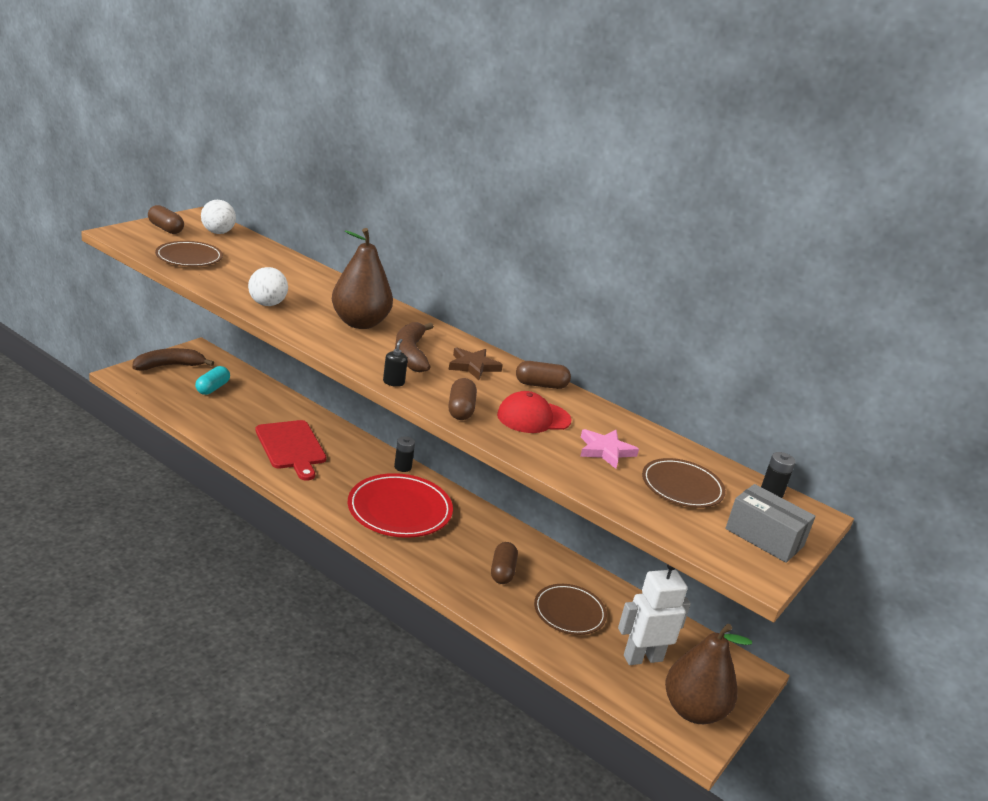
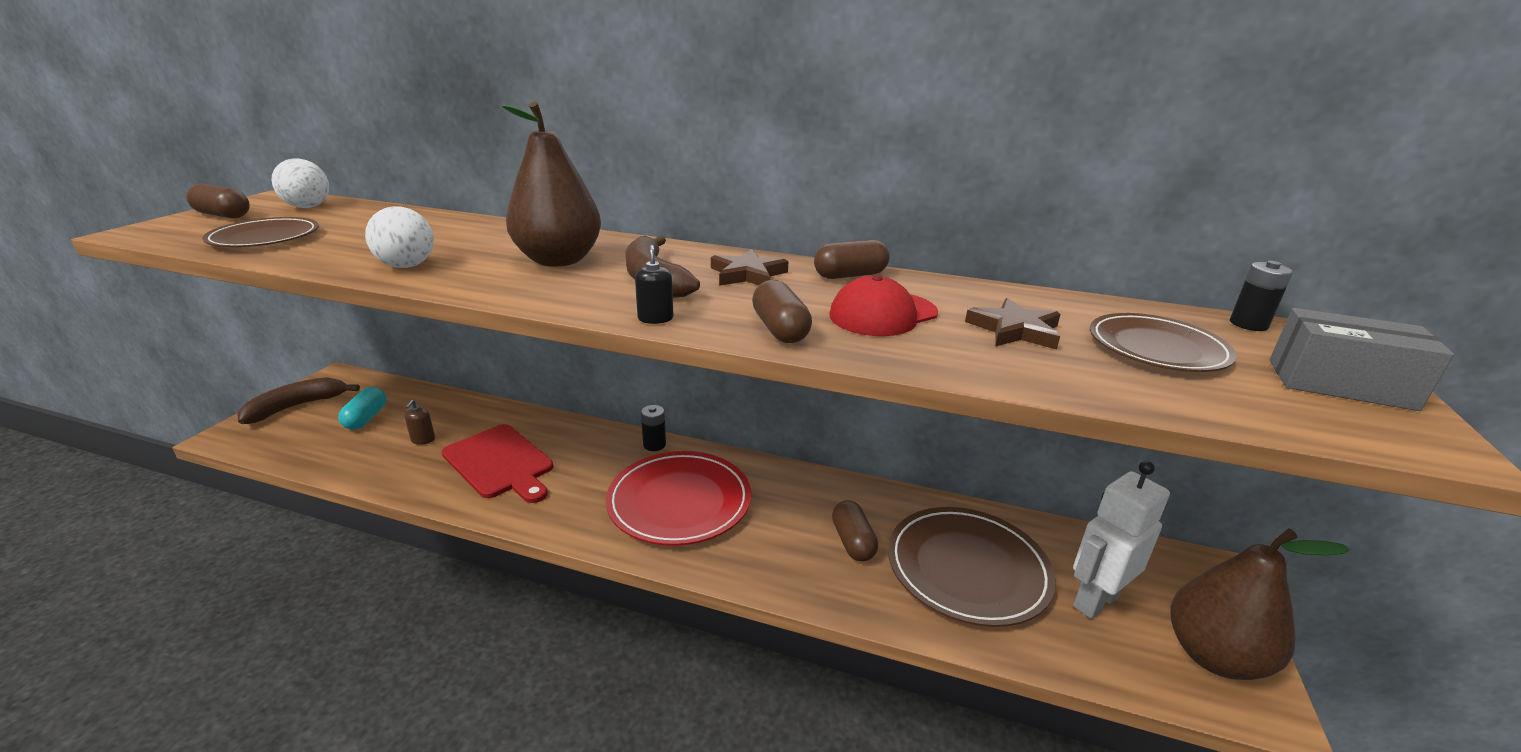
camera: 15 degrees left, 0 degrees up
brown plate [534,584,607,635] -> brown plate [888,507,1056,627], size x1.58
pink star [580,429,639,469] -> brown star [965,298,1060,350]
none -> brown soap dispenser [404,400,435,445]

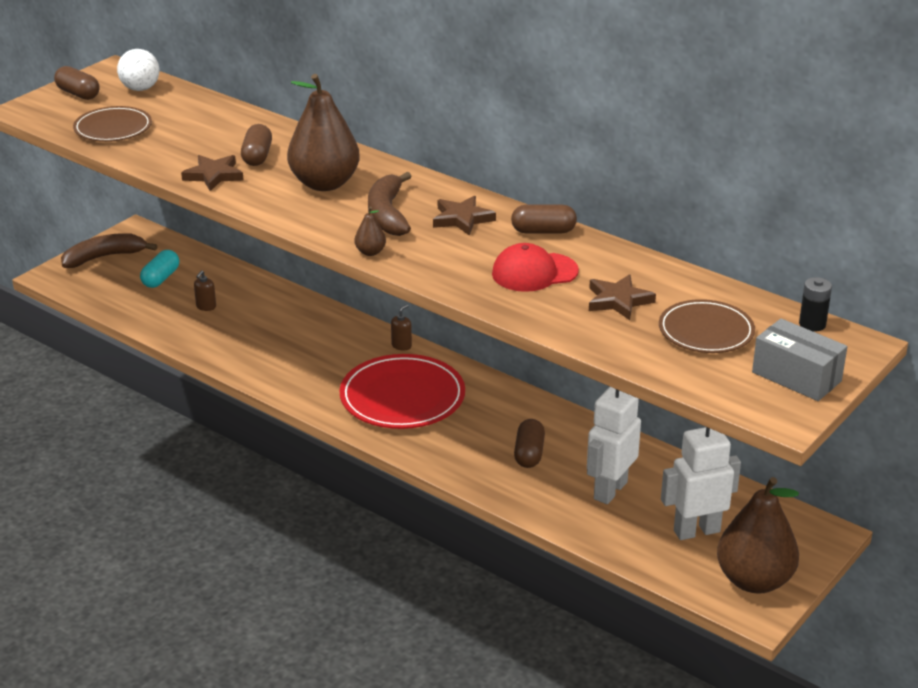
camera: 20 degrees right, 5 degrees up
white ball [365,206,434,268] -> brown star [181,155,244,191]
red cutting board [442,424,553,503] -> none
black soap dispenser [635,245,674,324] -> brown pear [355,207,386,256]
black battery [641,405,666,451] -> brown soap dispenser [391,304,412,351]
brown capsule [752,280,812,343] -> brown capsule moved to [241,124,272,166]
brown plate [888,507,1056,627] -> white robot [587,387,641,504]

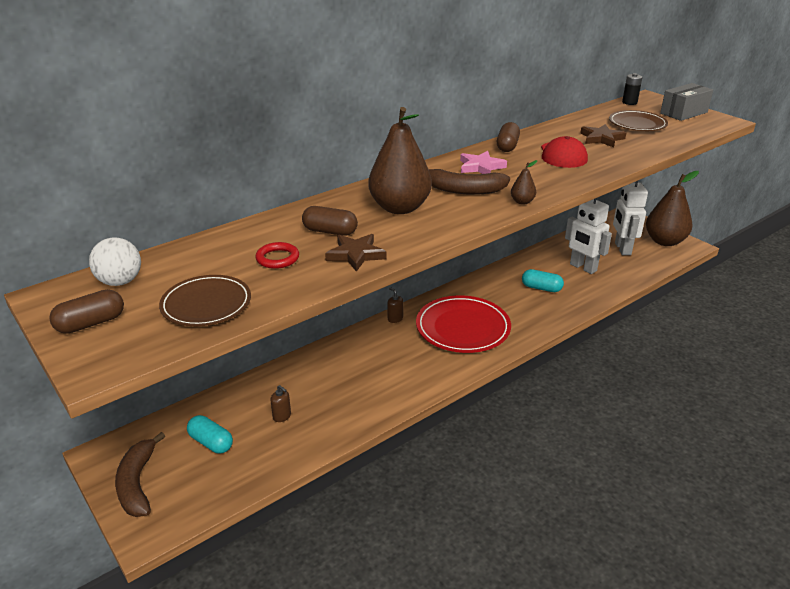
camera: 75 degrees left, 0 degrees up
brown star [433,196,496,236] -> pink star [460,151,507,174]
brown capsule [514,419,545,468] -> turquoise capsule [522,269,564,292]
none -> red ring [255,242,299,269]

